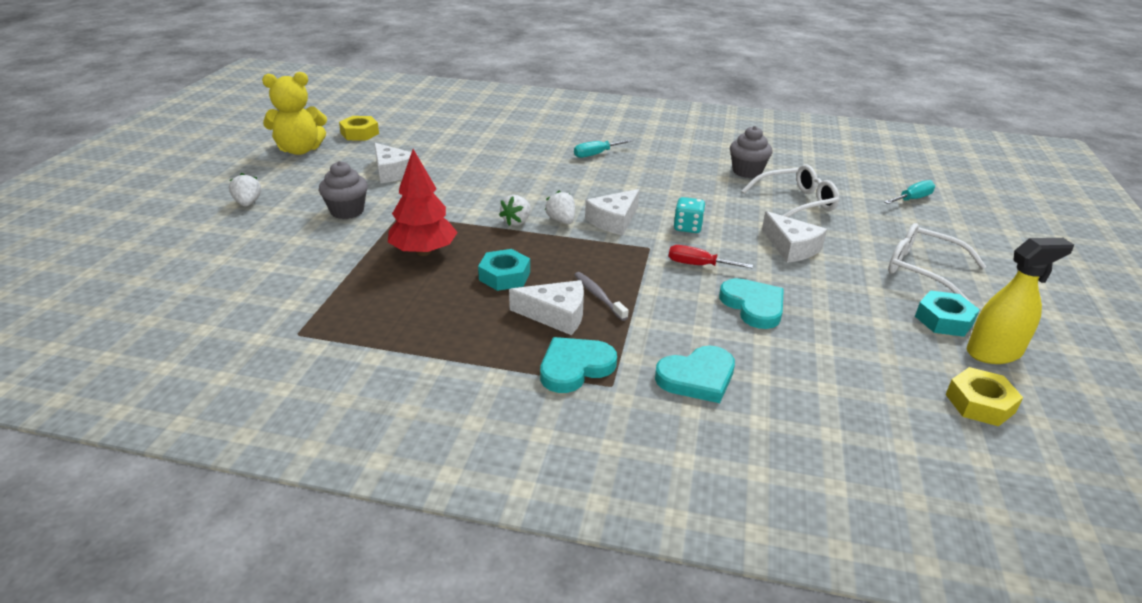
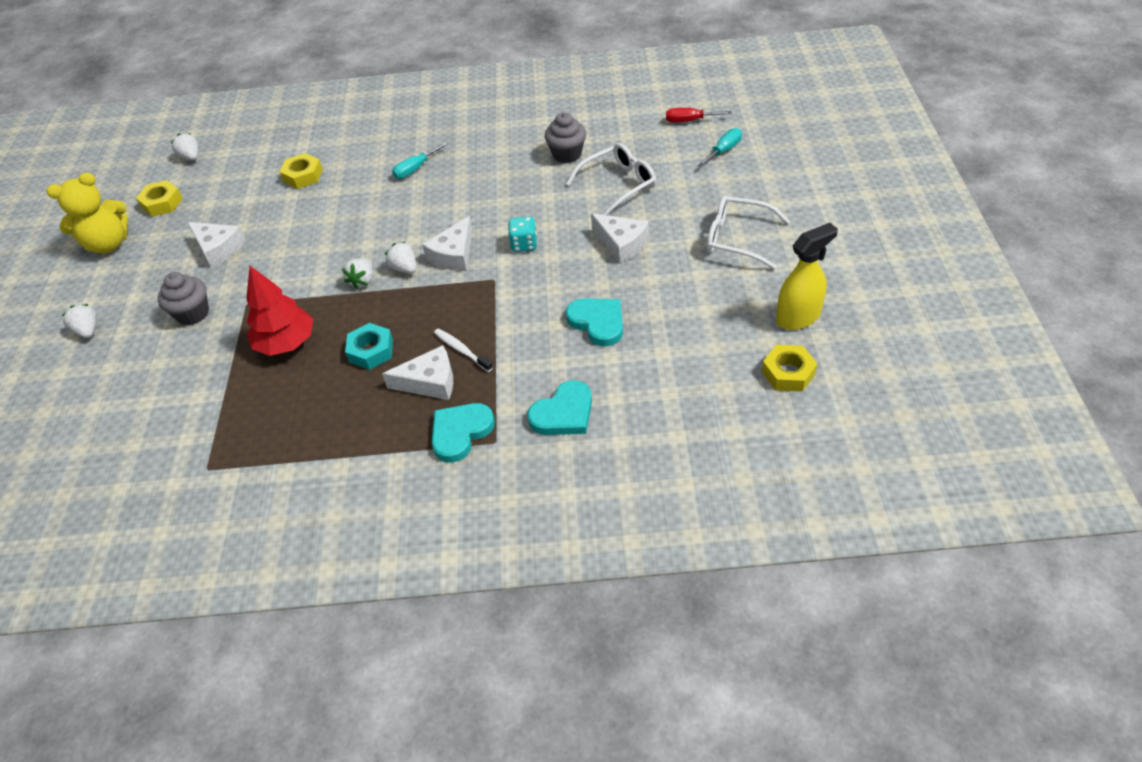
camera: 10 degrees left, 15 degrees up
grey toothbrush [574,272,629,321] -> white toothbrush [434,328,493,372]
red screwdriver [669,245,753,268] -> red screwdriver moved to [666,108,732,123]
turquoise nut [915,290,980,337] -> none
none -> white strawberry [170,133,199,161]
none -> yellow nut [280,153,323,189]

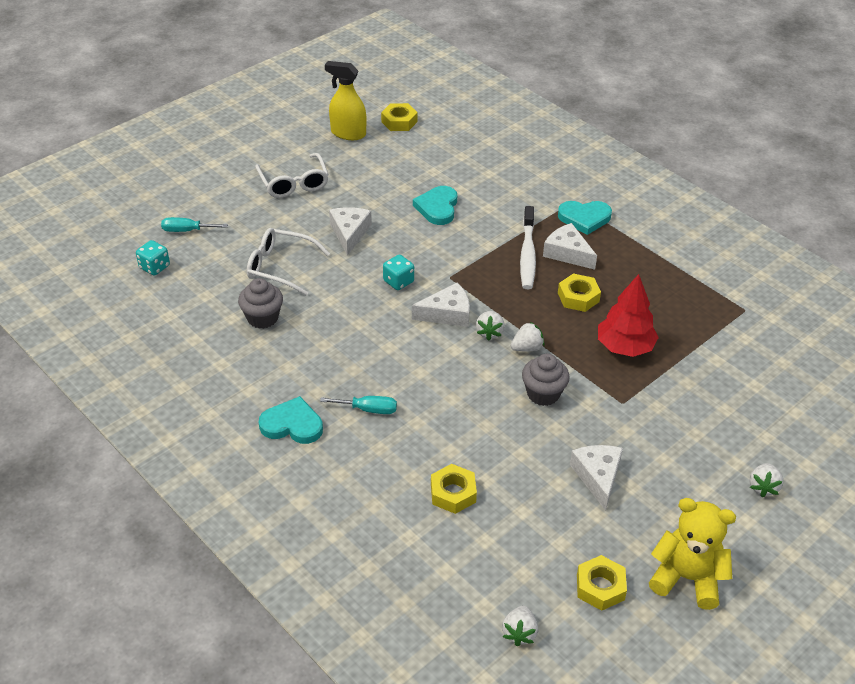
camera: 135 degrees left, 5 degrees down
grey cupcake [158,272,209,325] -> grey cupcake moved to [522,354,570,406]
turquoise nut [345,323,393,370] -> yellow nut [558,273,601,312]
white toothbrush [434,328,493,372] -> white toothbrush [520,206,536,289], size x1.68
turquoise heart [527,380,592,435] -> turquoise heart moved to [259,396,323,444]
red screwdriver [666,108,732,123] -> turquoise dice [136,240,170,276]

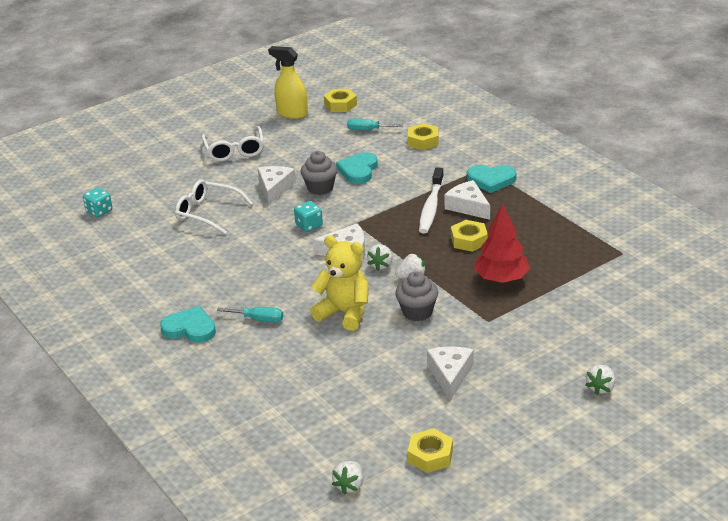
camera: 10 degrees right, 10 degrees down
turquoise screwdriver [161,217,228,232] -> turquoise screwdriver moved to [347,118,403,130]
grey cupcake [238,278,283,329] -> grey cupcake moved to [300,151,338,195]
yellow nut [431,464,477,514] -> yellow nut moved to [408,123,439,150]
yellow teddy bear [649,498,736,610] -> yellow teddy bear moved to [310,235,368,331]

